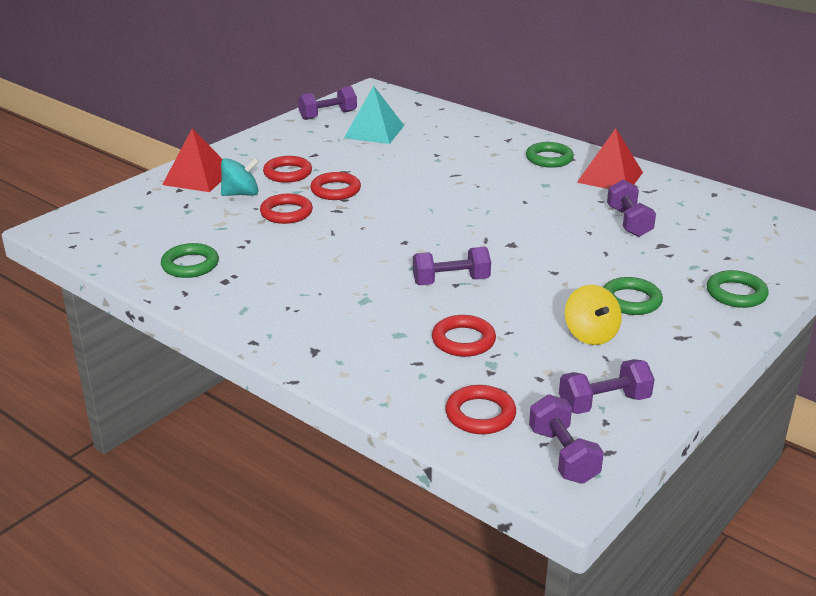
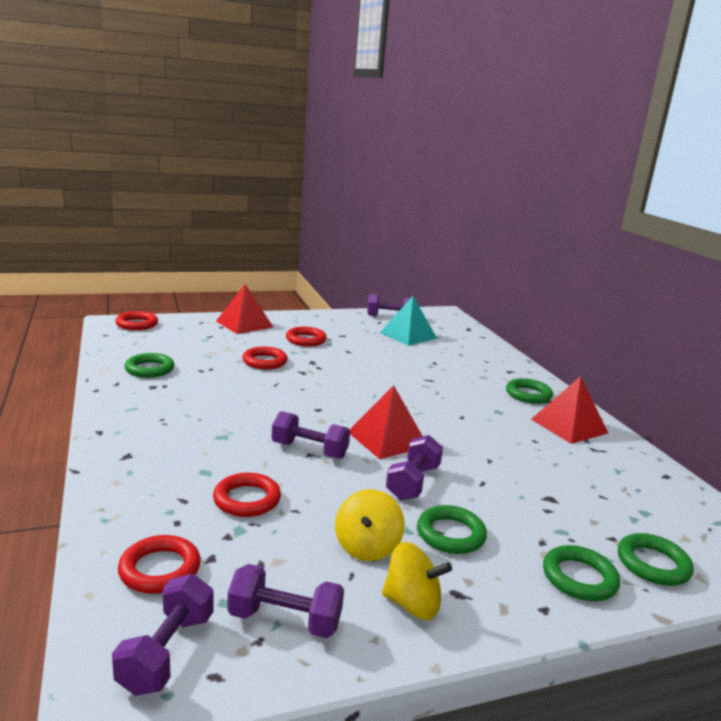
camera: 30 degrees right, 10 degrees down
turquoise spinning top [221,158,259,196] -> none
red ring [310,172,361,200] -> red ring moved to [115,311,158,330]
purple dumbbell [607,180,656,237] -> purple dumbbell moved to [386,435,443,500]
none -> red pyramid [350,385,422,459]
none -> yellow spinning top [382,542,452,620]
none -> green ring [618,533,694,586]

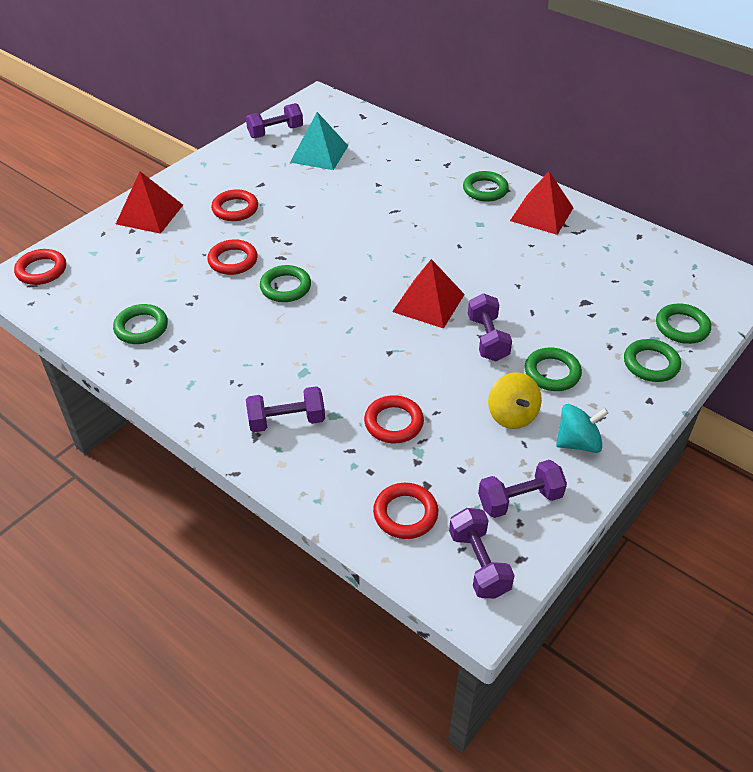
camera: 30 degrees left, 25 degrees up
purple dumbbell [271,411,350,459] -> purple dumbbell moved to [246,386,325,432]
yellow spinning top [382,542,452,620] -> turquoise spinning top [556,404,609,453]
none -> green ring [260,265,311,302]

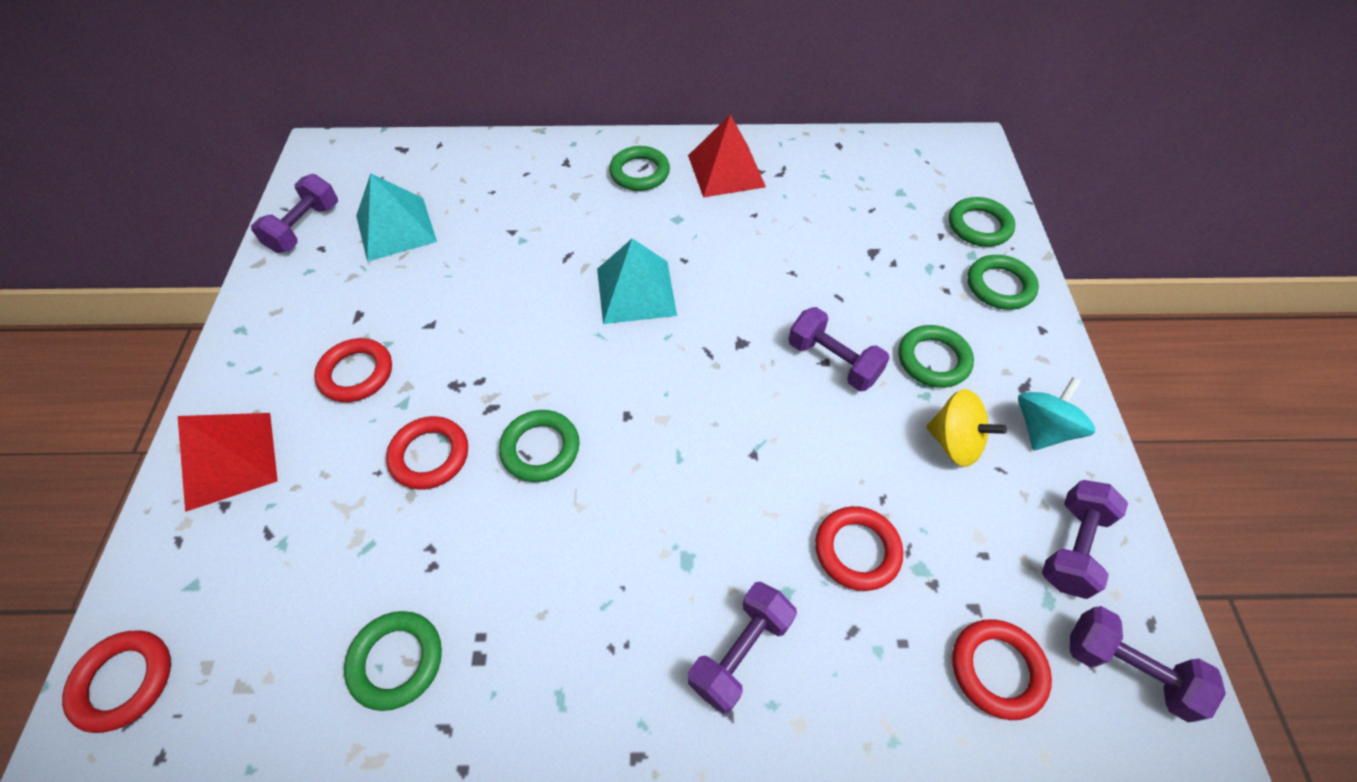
camera: 40 degrees left, 10 degrees up
red pyramid [392,259,465,329] -> none
none -> turquoise pyramid [597,238,677,324]

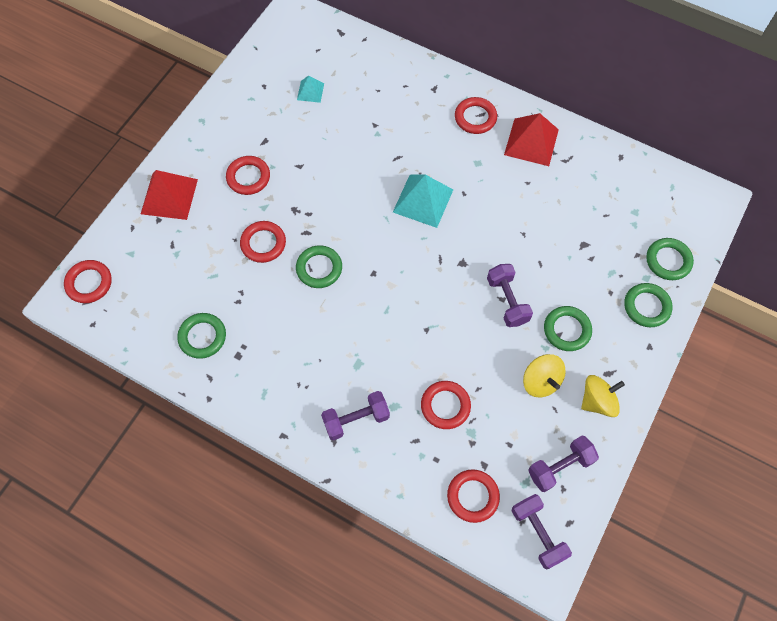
camera: 30 degrees right, 10 degrees up
purple dumbbell [251,174,338,253] -> none
turquoise pyramid [356,173,437,262] -> turquoise pyramid [297,76,324,103], size x0.54
green ring [609,146,670,191] -> red ring [455,97,497,134]
turquoise spinning top [1018,377,1095,450] -> yellow spinning top [581,375,625,417]

